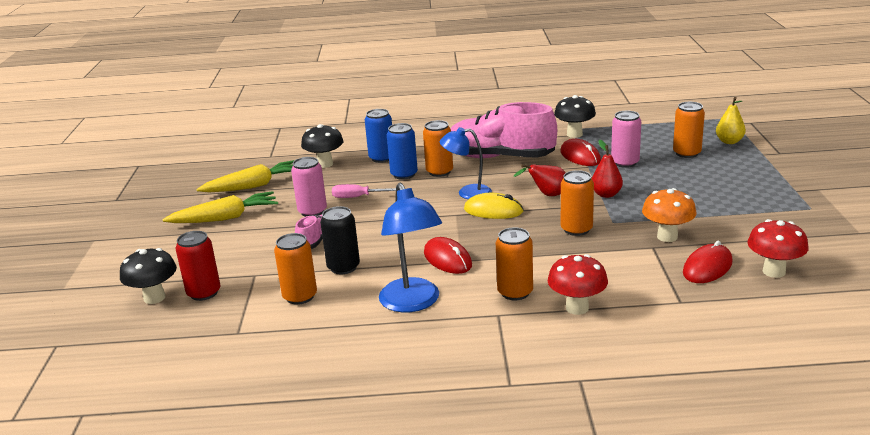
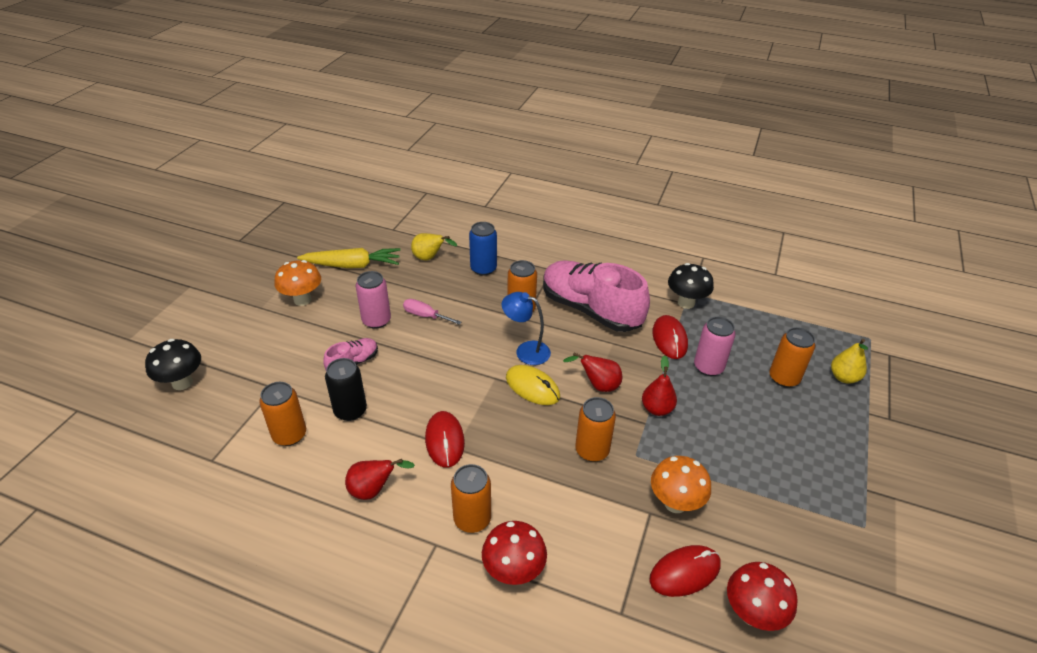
camera: 20 degrees right, 15 degrees up
yellow carrot [162,191,278,223] -> orange mushroom [274,260,321,306]
red can [176,231,221,301] -> none
black mushroom [301,124,343,168] -> yellow pear [411,233,457,260]
blue lamp [379,183,442,313] -> red pear [345,459,415,500]
blue can [387,123,418,180] -> none

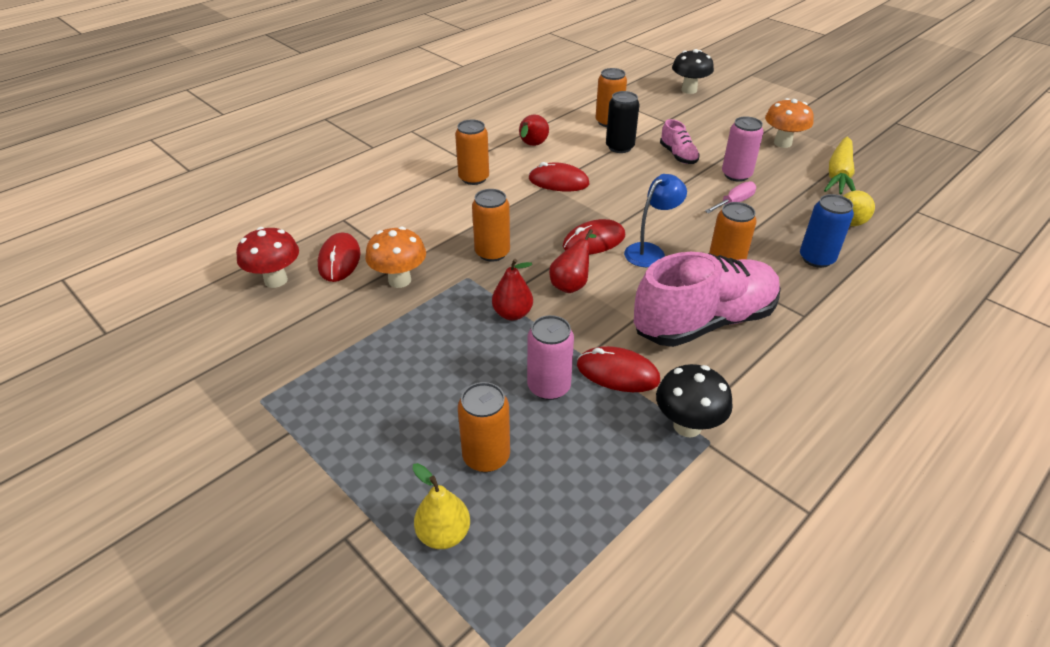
camera: 115 degrees right, 0 degrees up
red mushroom [482,521,547,585] -> none
yellow mouse [506,365,560,405] -> red mouse [563,219,625,255]

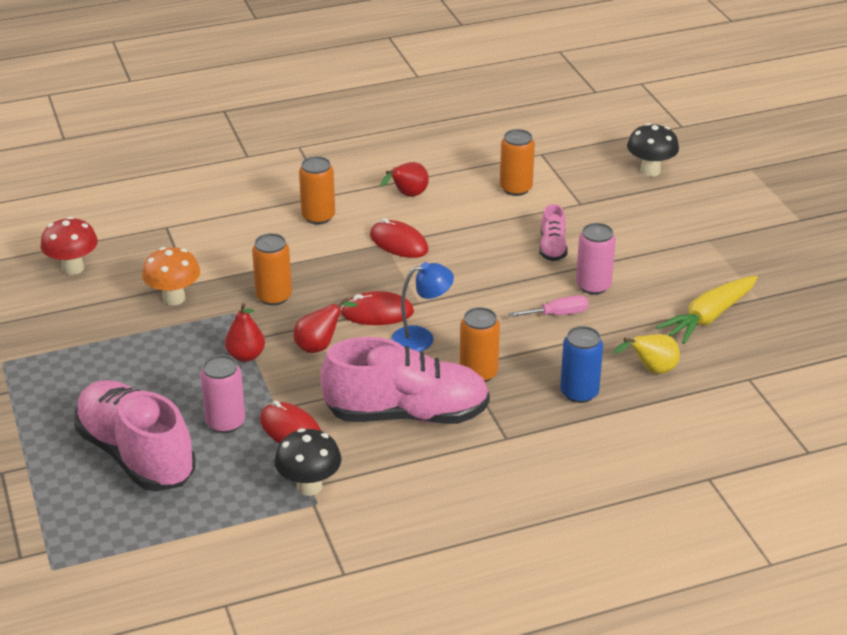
camera: 25 degrees right, 5 degrees down
red mouse [318,233,360,282] -> none
yellow pear [412,463,470,549] -> none
orange can [458,382,510,472] -> pink shoe [74,380,196,491]
black can [606,91,640,153] -> none
orange mushroom [765,98,814,148] -> none

